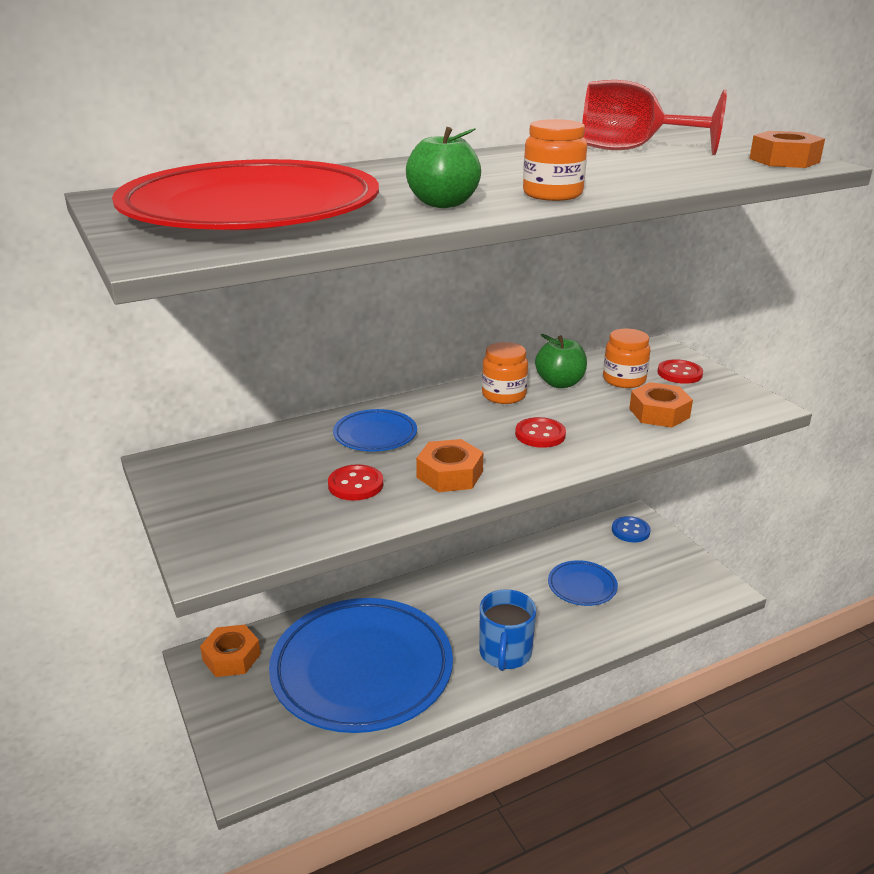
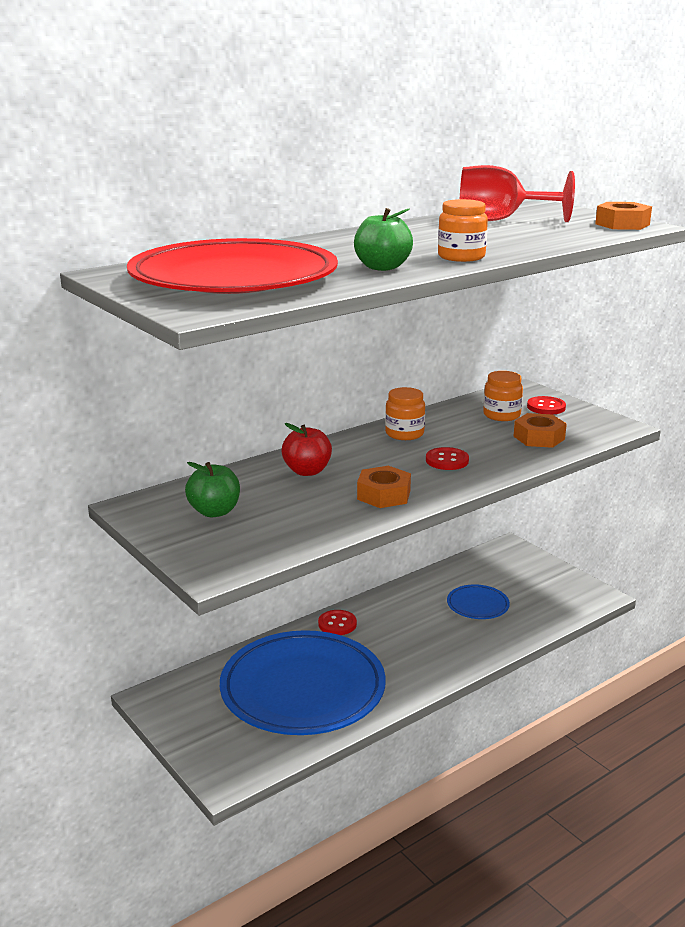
camera: 10 degrees left, 5 degrees down
orange nut [200,625,261,677] -> none
red button [328,464,383,501] -> red button moved to [318,610,357,635]
blue plate [333,409,417,452] -> red apple [281,423,332,476]
blue mug [479,589,536,671] -> none
green apple [535,334,587,388] -> green apple moved to [185,462,240,517]
blue button [612,516,651,542] -> none

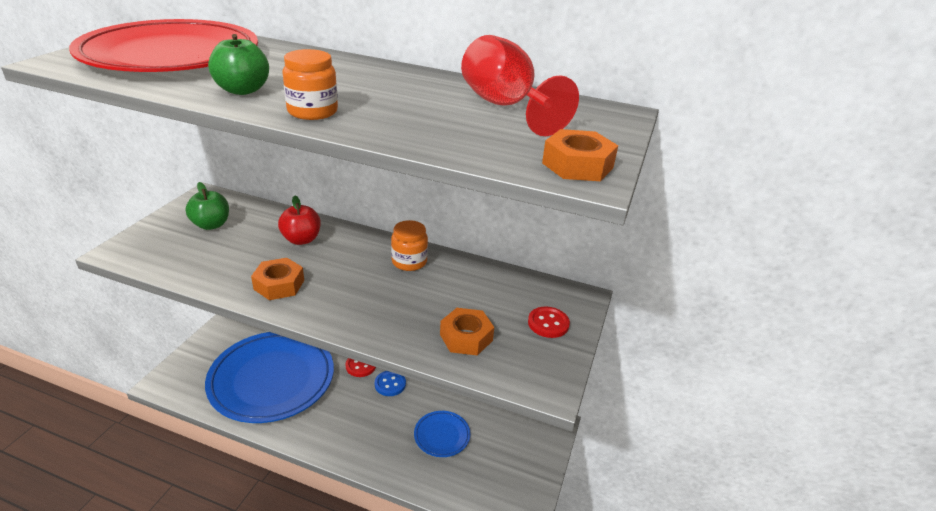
camera: 55 degrees right, 10 degrees up
red button [426,447,469,470] -> none
orange jar [483,371,523,421] -> none
none -> blue button [375,371,406,396]

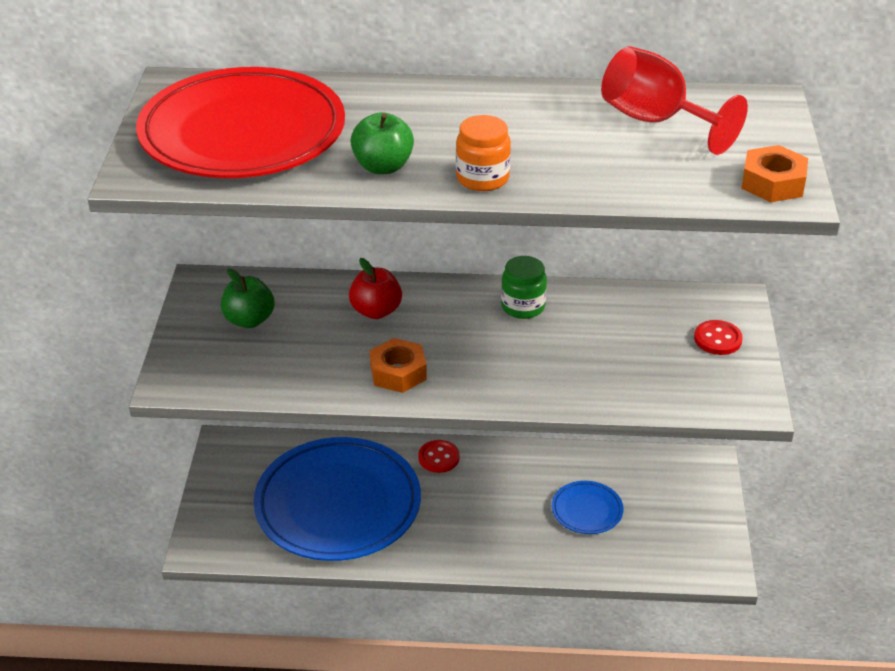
camera: 15 degrees left, 5 degrees up
blue button [375,371,406,396] -> none
orange jar [391,220,428,271] -> green jar [501,256,547,319]
orange nut [440,308,494,355] -> none

